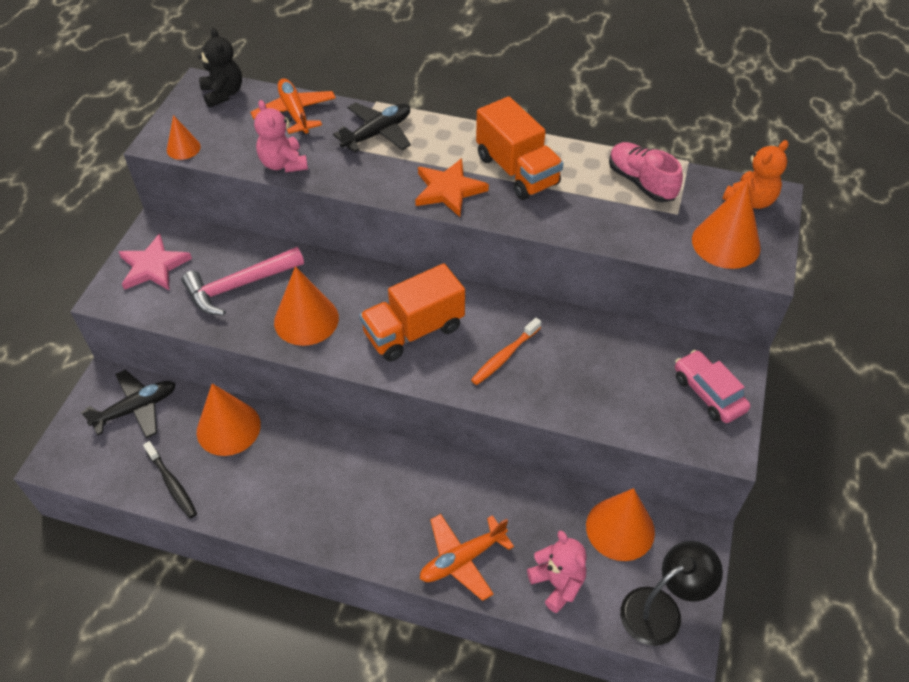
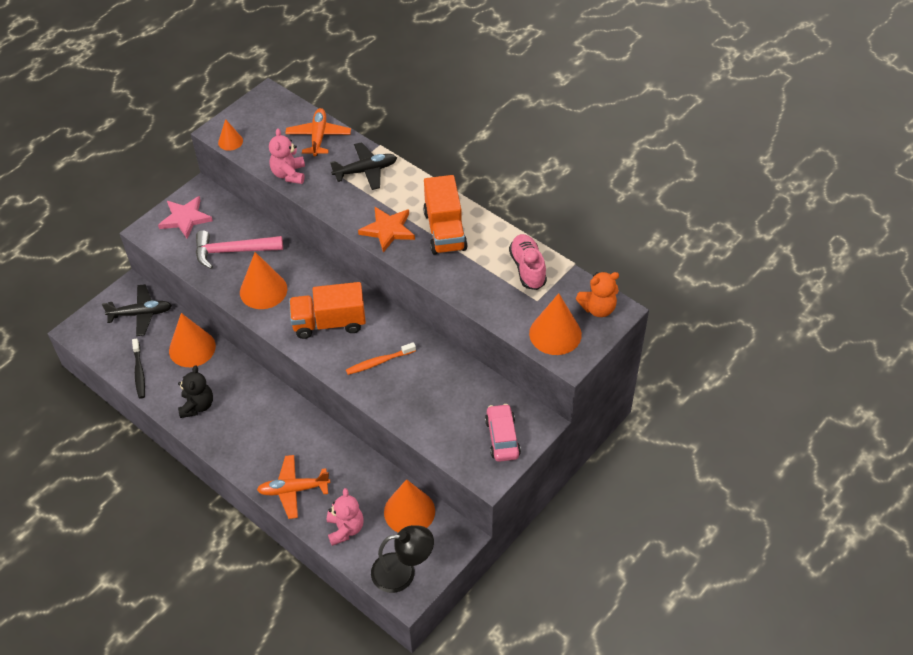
camera: 25 degrees right, 0 degrees up
black teddy bear [198,28,242,108] -> black teddy bear moved to [178,365,213,418]

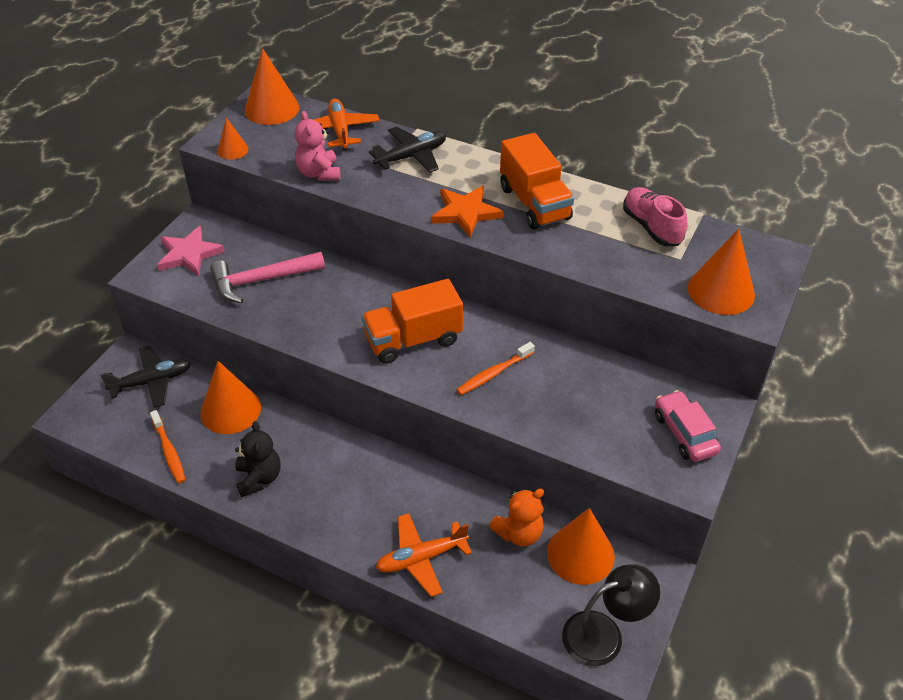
camera: 15 degrees left, 5 degrees down
black toothbrush [132,338,145,399] -> orange toothbrush [150,410,186,484]
orange cone [240,252,287,309] -> orange cone moved to [245,48,299,125]
pink teddy bear [327,488,364,546] -> none
orange teddy bear [576,272,619,317] -> orange teddy bear moved to [489,489,544,547]

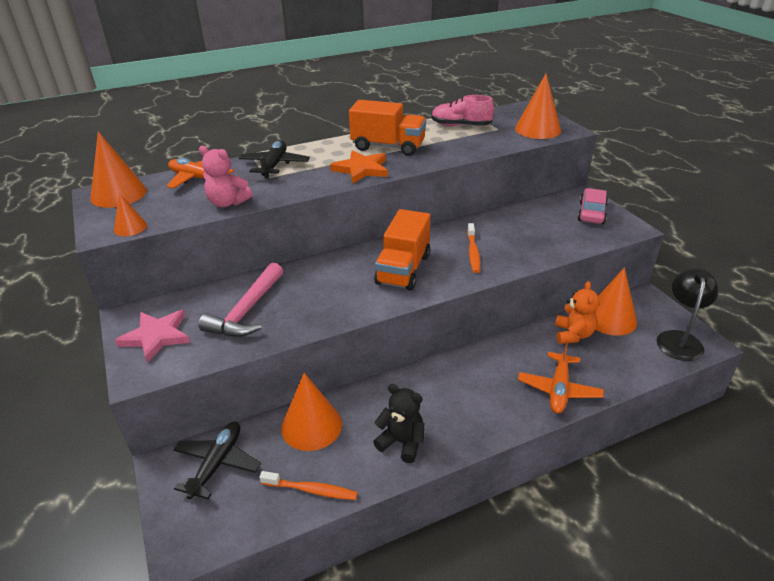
camera: 50 degrees left, 10 degrees down
pink car [655,390,721,462] -> pink car turned 90 degrees clockwise [577,188,608,224]

